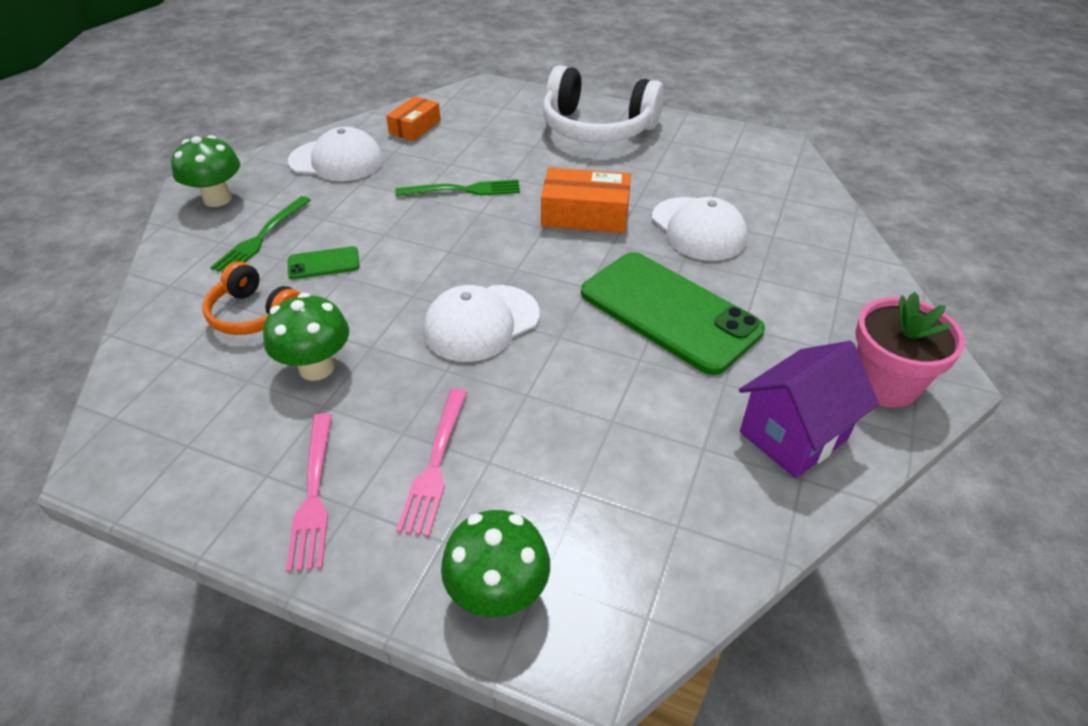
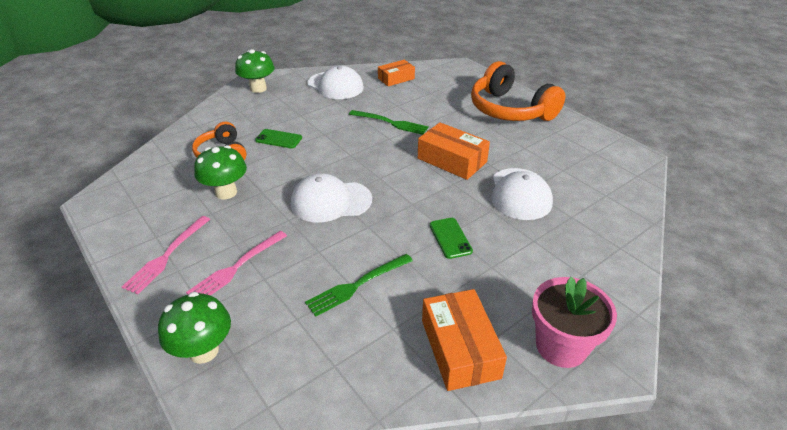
camera: 30 degrees right, 5 degrees down
green fork [210,196,311,273] -> green fork moved to [305,254,413,317]
white headphones [543,65,664,143] -> orange headphones [471,61,566,121]
green phone [581,252,765,375] -> green phone [430,218,473,259], size x0.43
purple house [739,341,879,478] -> orange box [422,289,507,391]

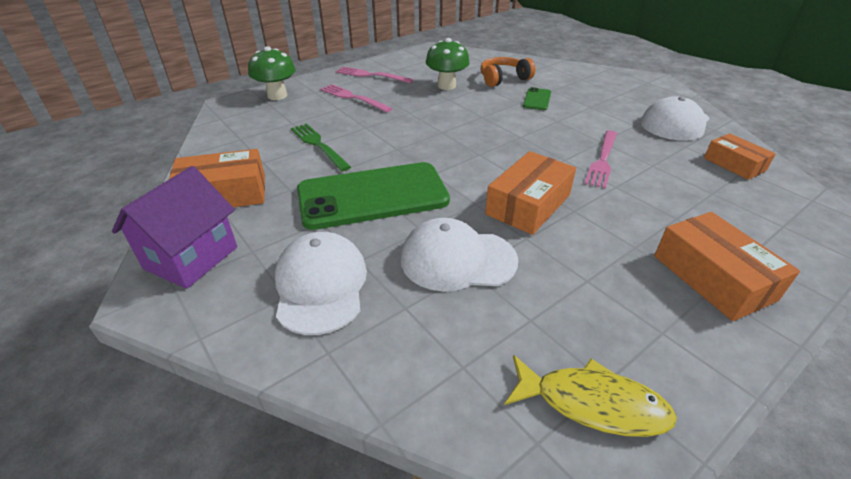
camera: 90 degrees right, 0 degrees up
green mushroom [235,49,275,93] -> none
white cap [291,173,372,222] -> white cap moved to [275,232,367,335]
green fork [349,110,429,135] -> pink fork [585,130,617,189]
green phone [430,218,473,259] -> green phone [297,162,450,230], size x2.34
orange headphones [471,61,566,121] -> orange box [654,212,800,321]
pink flower pot [532,277,617,368] -> purple house [112,166,237,289]
none -> yellow fish [504,355,677,437]

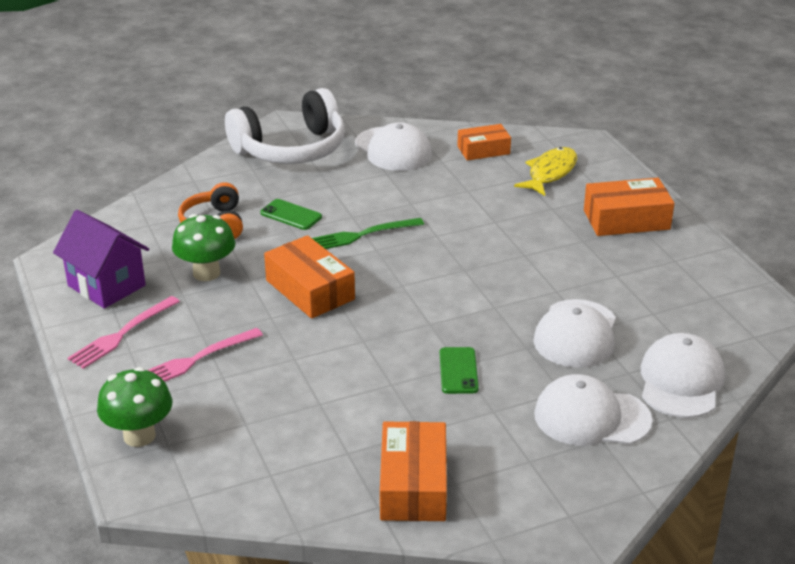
camera: 75 degrees left, 5 degrees down
purple house [112,166,237,289] -> purple house moved to [53,210,149,308]
green fork [291,124,351,171] -> green fork moved to [312,218,424,249]
green phone [297,162,450,230] -> green phone [440,347,479,394], size x0.43
orange box [485,151,576,235] -> orange box moved to [264,235,355,319]
yellow fish [504,355,677,437] -> yellow fish moved to [514,147,577,196]
pink fork [585,130,617,189] -> none
none -> white headphones [225,88,345,164]
none -> white cap [641,333,725,418]

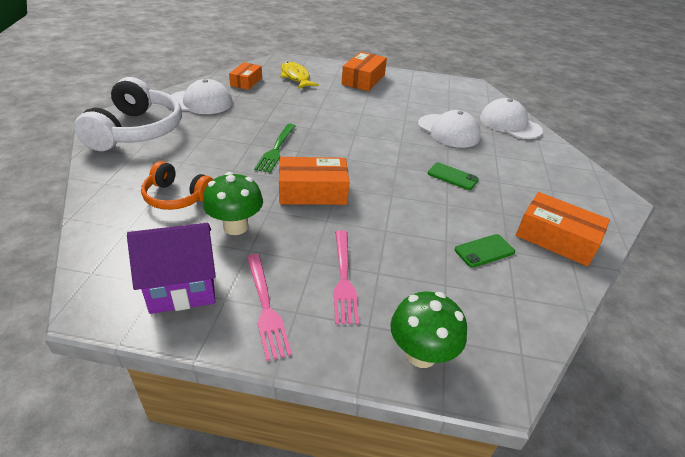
camera: 60 degrees left, 5 degrees up
green phone [260,199,322,230] -> green phone moved to [455,234,515,268]
white cap [534,374,652,446] -> none

